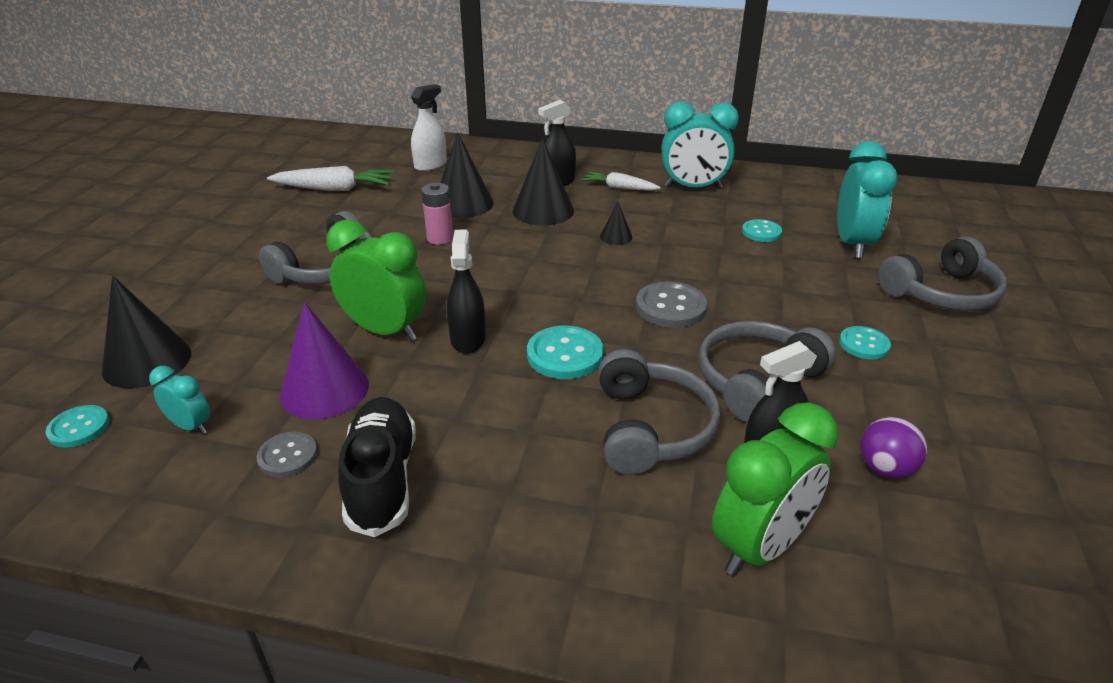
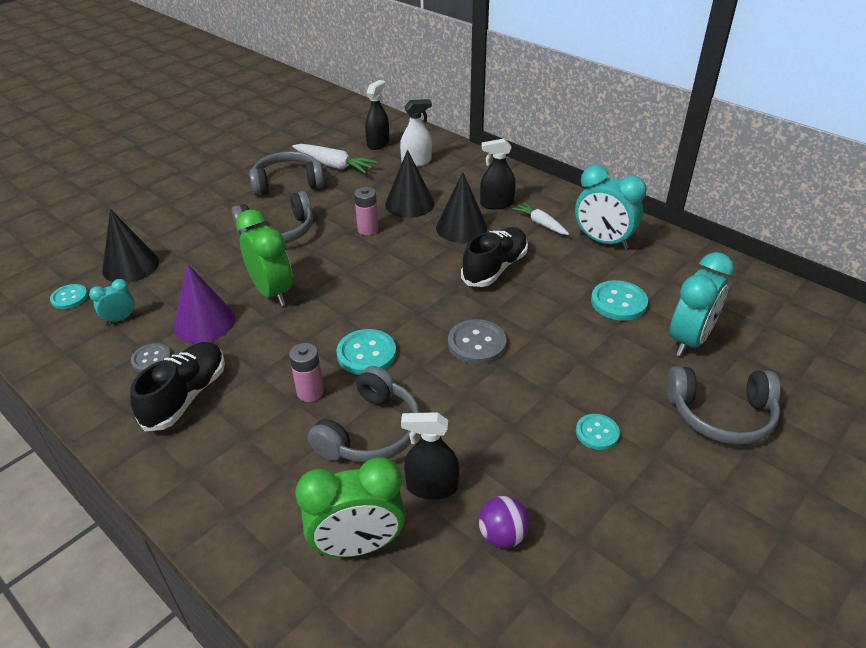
camera: 30 degrees right, 5 degrees up
turquoise clock [149,366,210,434] -> turquoise clock turned 90 degrees counterclockwise [89,279,135,324]
black spray bottle [447,229,486,354] -> black spray bottle moved to [365,80,389,150]
black cone [600,202,632,245] -> black shoe [461,227,528,287]
grey headphones [699,321,836,422] -> grey headphones moved to [249,151,324,196]
turquoise button [742,219,782,242] -> turquoise button [591,280,648,321], size x1.56
none -> pink battery [289,343,324,402]

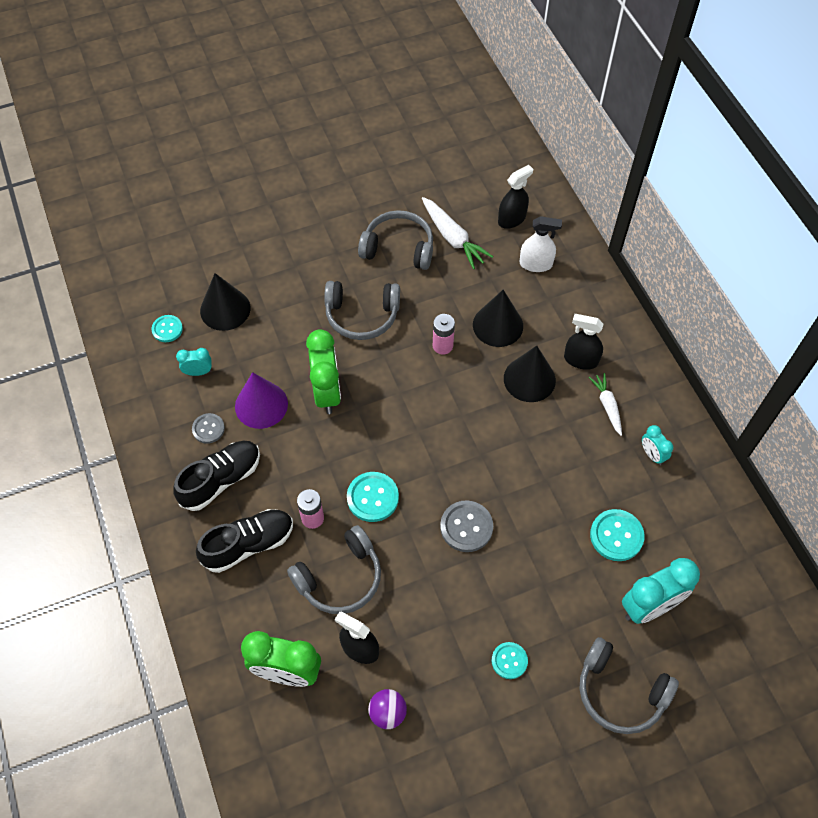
camera: 25 degrees right, 20 degrees up
black shoe [461,227,528,287] -> black shoe moved to [196,509,293,573]
turquoise clock [575,165,647,249] -> turquoise clock [642,425,673,465], size x0.51

